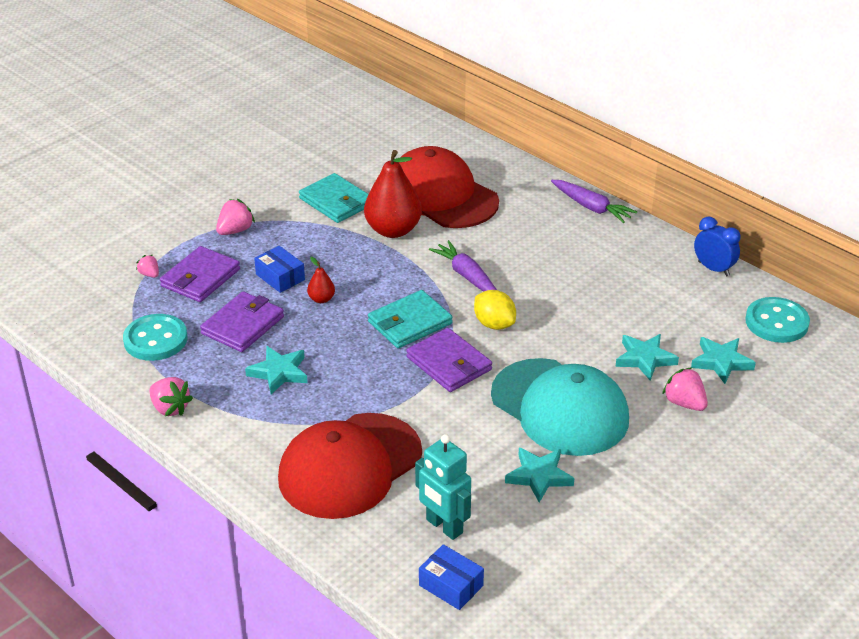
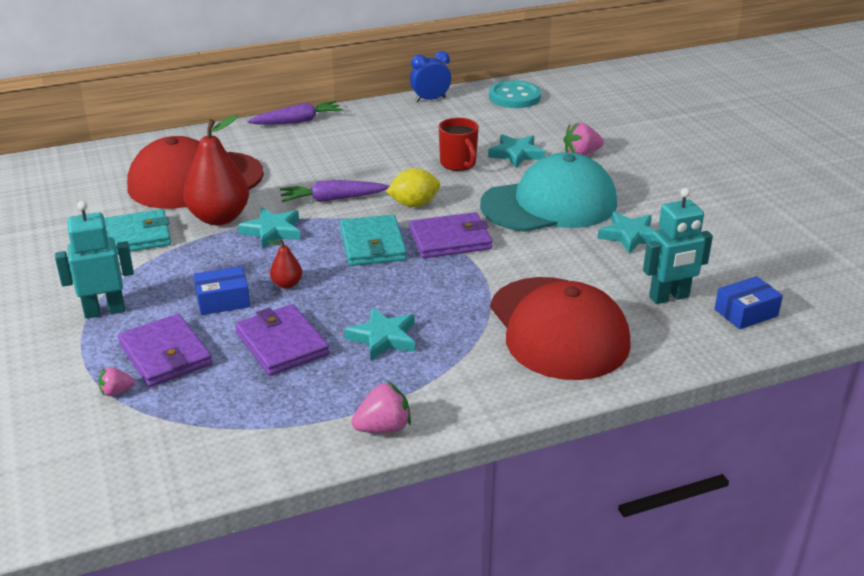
camera: 65 degrees left, 5 degrees down
turquoise button [123,314,188,361] -> none
pink strawberry [216,199,255,235] -> turquoise robot [55,201,134,319]
turquoise star [691,337,756,384] -> turquoise star moved to [238,207,300,249]
none -> red mug [439,118,479,171]

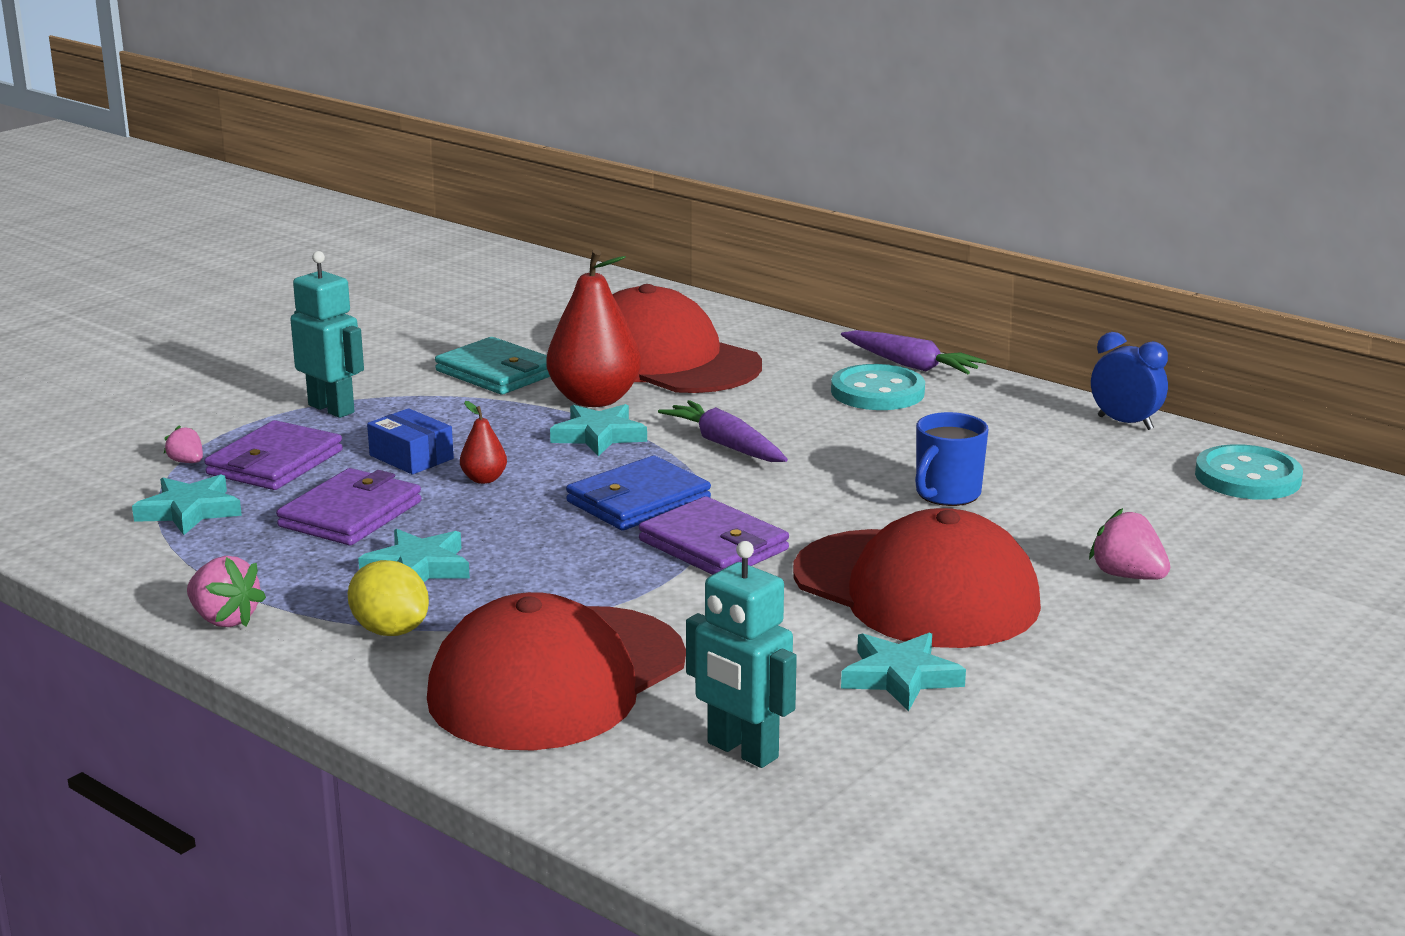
camera: 60 degrees right, 10 degrees down
turquoise wallet [340,215,407,266] -> blue wallet [566,456,711,530]
yellow lemon [386,168,440,207] -> yellow lemon moved to [348,560,429,636]
red mug [439,118,479,171] -> blue mug [915,412,989,506]
turquoise cap [480,152,617,232] -> red cap [793,508,1041,648]
turquoise star [488,134,545,168] -> turquoise star moved to [132,474,242,535]
blue box [715,276,783,329] -> none
none -> turquoise button [831,364,925,410]

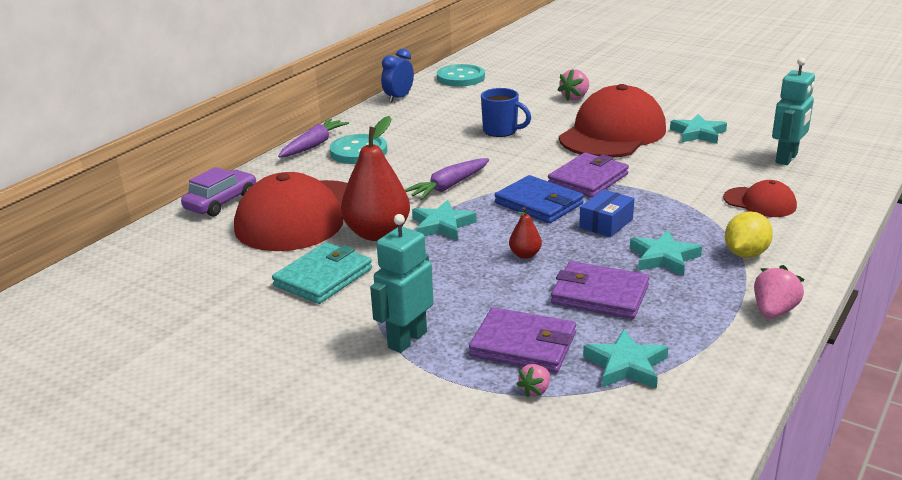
camera: 95 degrees left, 5 degrees up
blue box [367,408,454,474] -> blue box moved to [579,189,634,237]
red cap [427,592,686,750] -> red cap [723,180,797,217], size x0.48
none -> purple car [181,167,256,217]

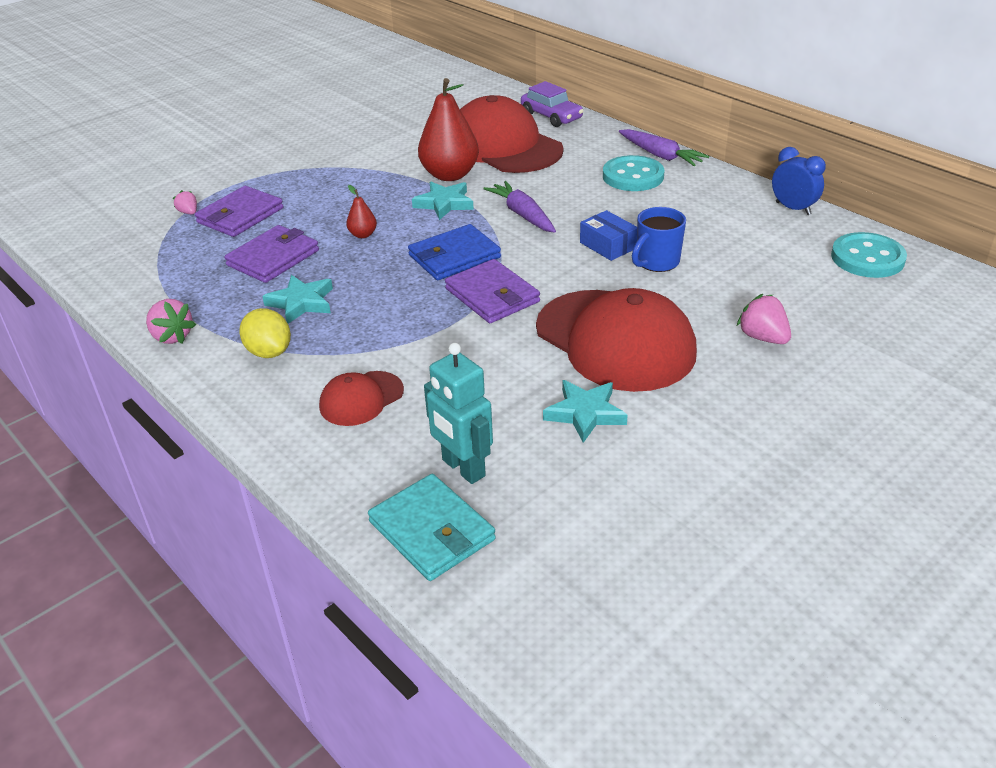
camera: 105 degrees right, 10 degrees up
turquoise wallet [272,242,372,304] -> turquoise wallet moved to [368,474,496,581]
turquoise robot [370,214,434,353] -> none
blue box [579,189,634,237] -> blue box moved to [580,210,637,261]
turquoise star [583,329,668,389] -> none

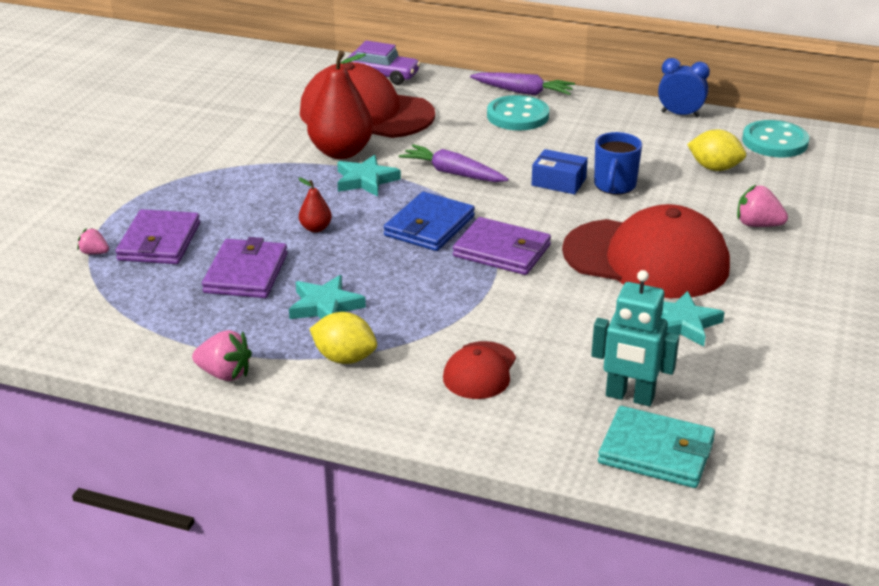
camera: 30 degrees left, 5 degrees down
none -> yellow lemon [687,129,746,171]

